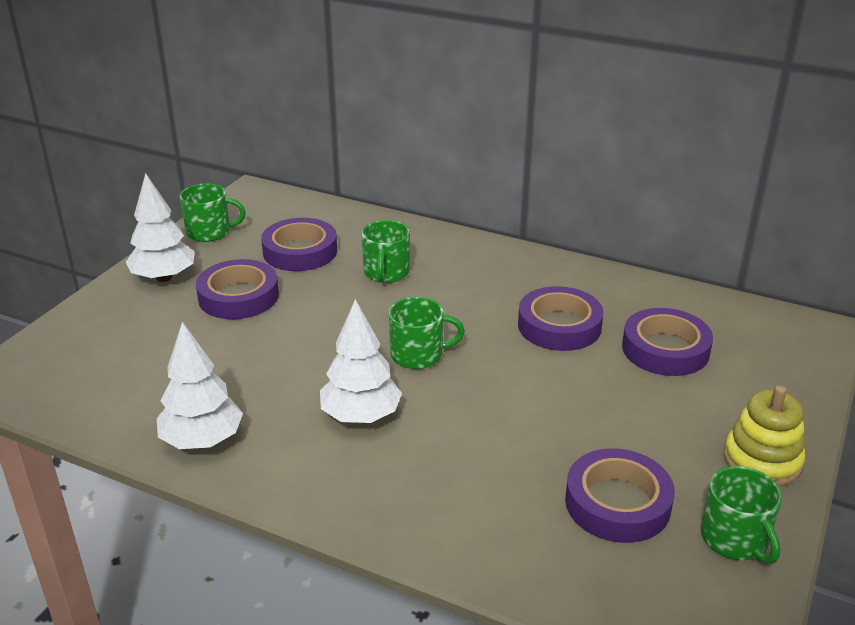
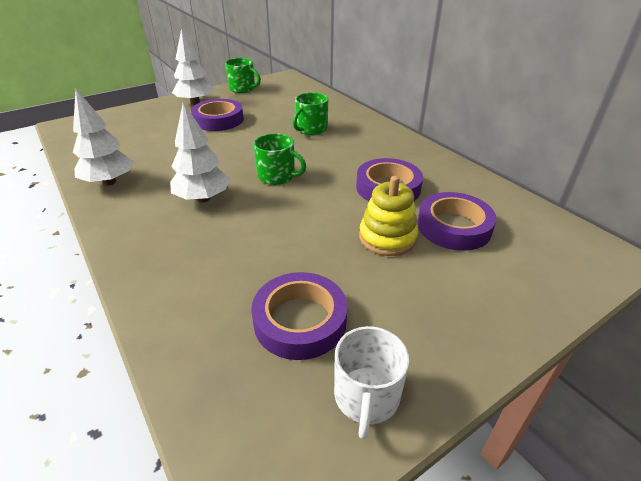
camera: 30 degrees right, 5 degrees up
purple tape [261,218,337,271] -> none
green mug [701,466,782,564] -> white mug [334,326,409,439]
yellow stacking toy [723,385,805,486] -> yellow stacking toy moved to [359,176,418,256]

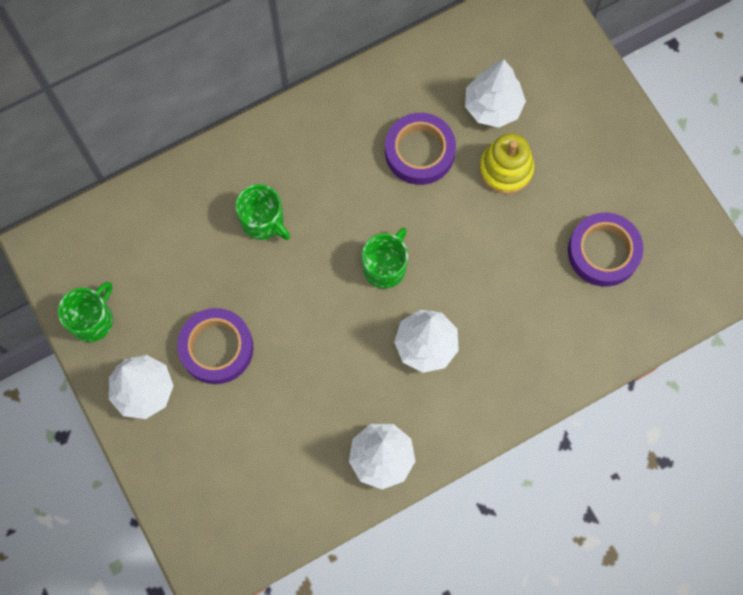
camera: 85 degrees left, 35 degrees up
white mug [334,326,409,439] -> none
purple tape [417,192,497,251] -> white tree [465,59,526,128]

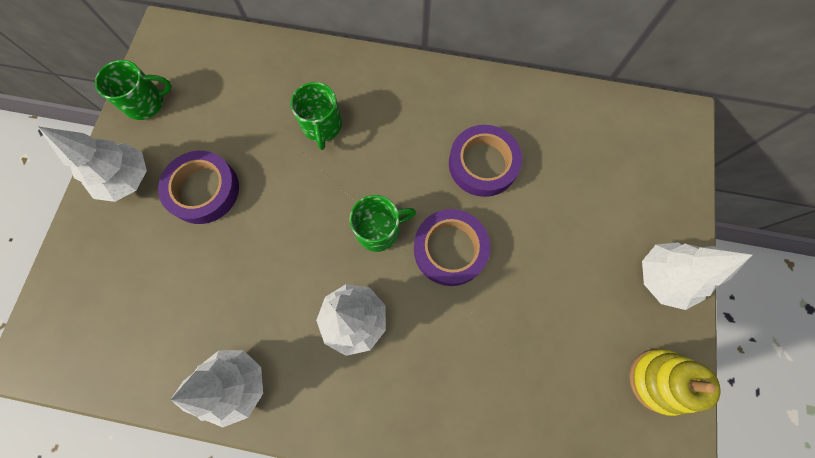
camera: 40 degrees right, 0 degrees up
white tree [465,59,526,128] -> white tree moved to [642,242,752,310]
yellow stacking toy [479,133,534,194] -> yellow stacking toy moved to [629,349,721,416]
purple tape [568,213,643,287] -> purple tape moved to [414,209,490,286]

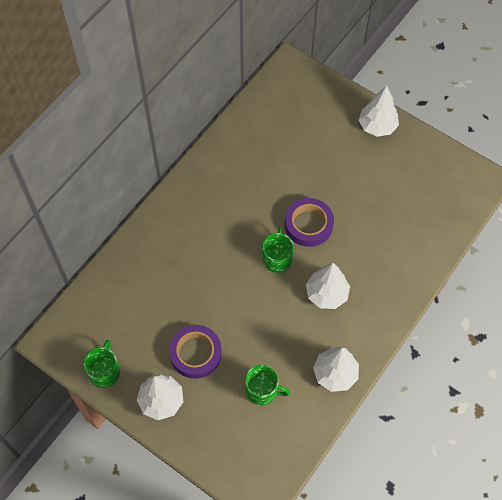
camera: 65 degrees left, 10 degrees down
green mug [291,82,342,150] -> green mug moved to [245,365,290,405]
purple tape [449,125,522,197] -> none
yellow stacking toy [629,349,721,416] -> none

